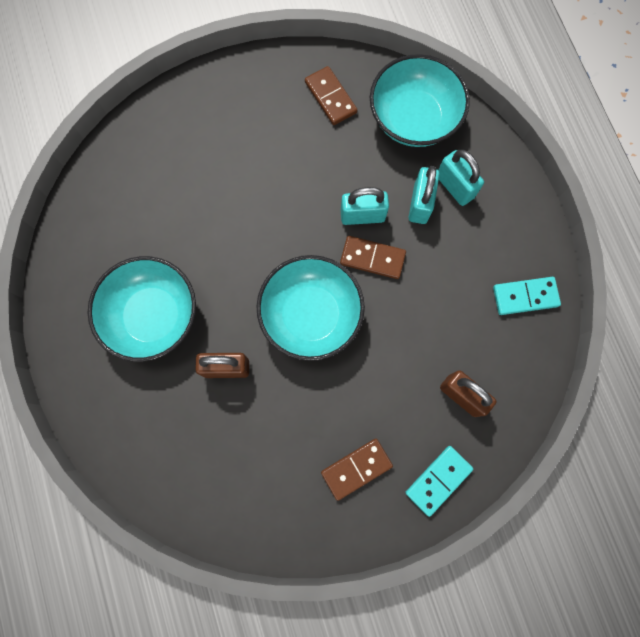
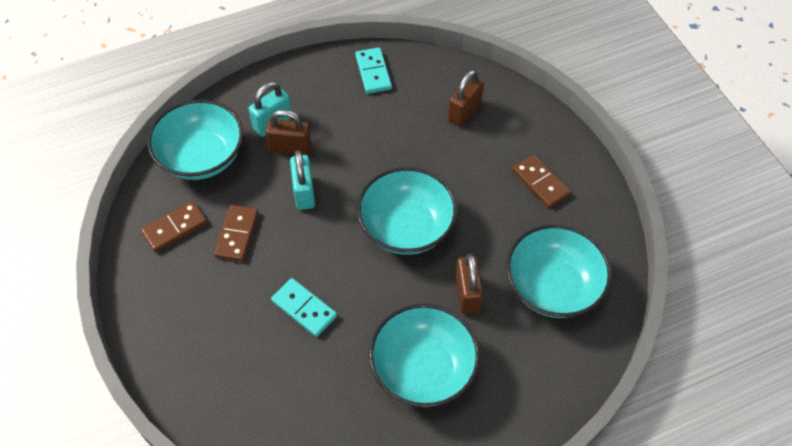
camera: 95 degrees left, 20 degrees down
brown domino [340,236,406,279] -> brown domino moved to [214,205,258,262]
turquoise domino [405,446,473,517] -> turquoise domino moved to [271,278,337,337]
turquoise padlock [409,166,440,224] -> brown padlock [265,110,312,156]
none -> turquoise bowl [506,224,612,318]

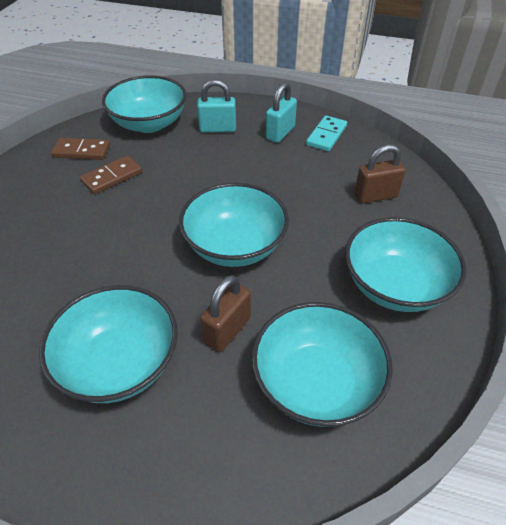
camera: 40 degrees right, 10 degrees down
brown padlock [265,110,312,156] -> none
turquoise domino [271,278,337,337] -> none
turquoise padlock [290,150,315,210] -> turquoise padlock moved to [266,82,297,143]
brown domino [512,154,571,208] -> turquoise bowl [345,217,466,312]

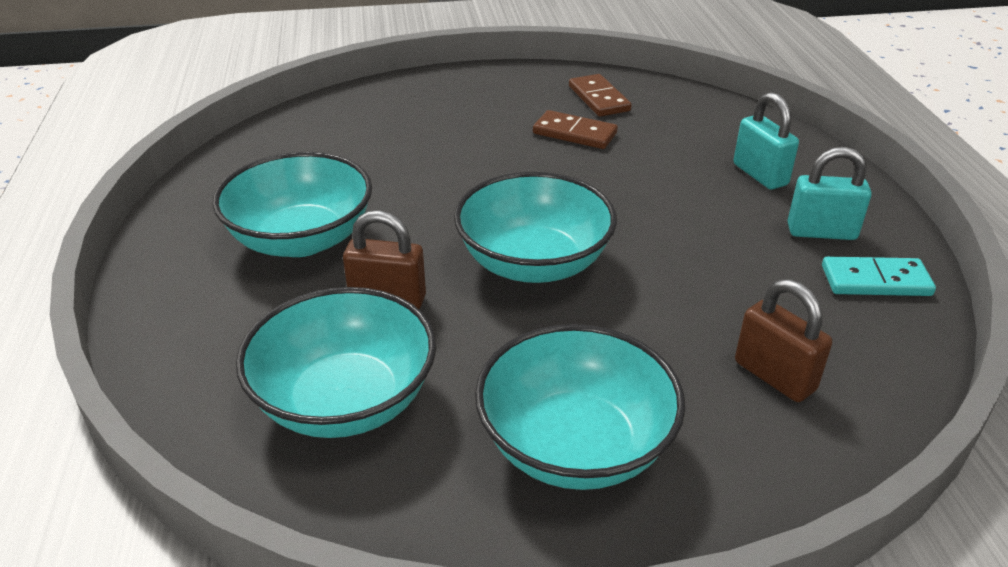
camera: 65 degrees right, 10 degrees down
turquoise bowl [102,75,187,133] -> none

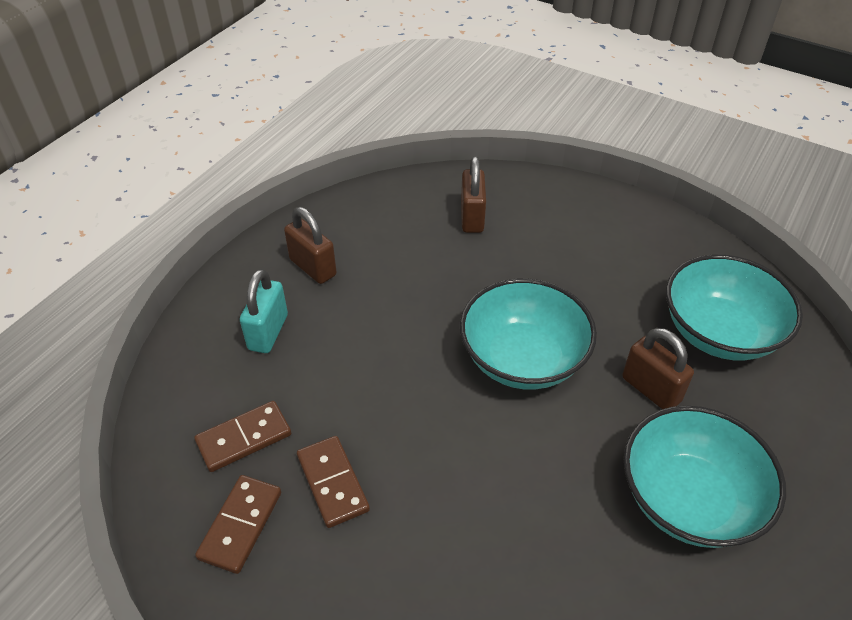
camera: 140 degrees left, 10 degrees up
turquoise bowl [475,324,685,490] -> none
turquoise padlock [787,147,872,240] -> brown padlock [284,207,337,284]
turquoise domino [822,257,936,296] -> none
none -> brown domino [194,401,291,472]

